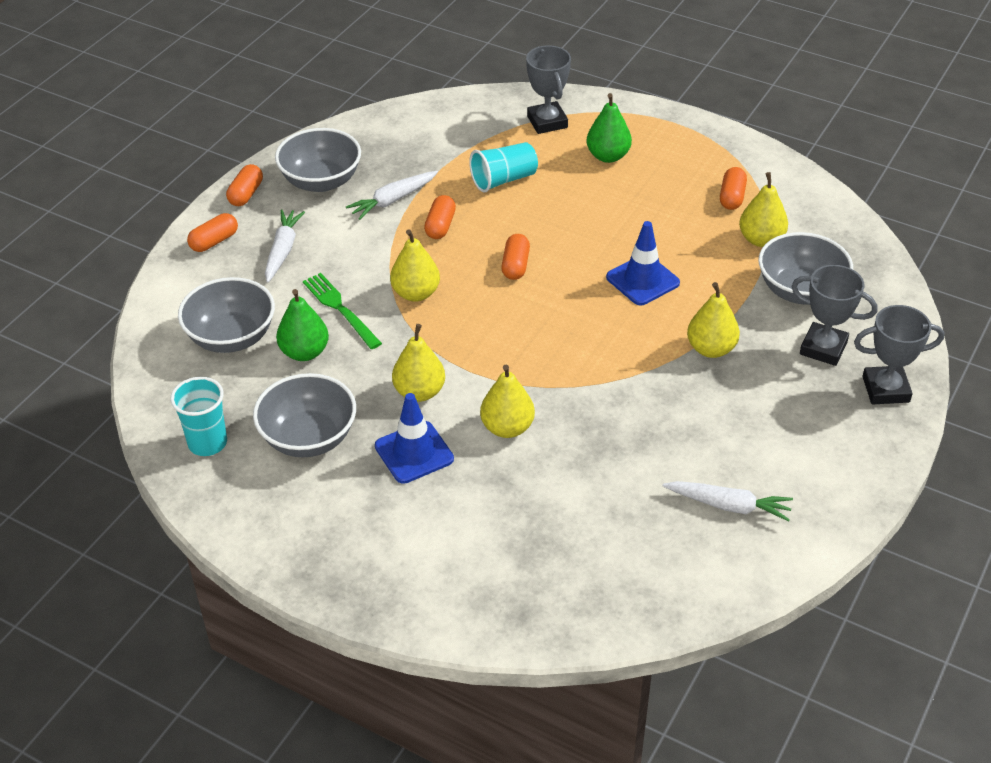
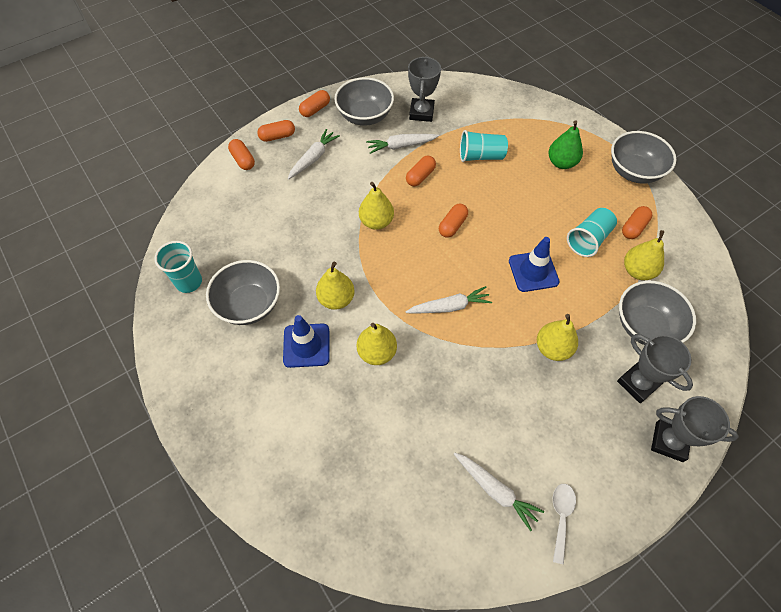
camera: 25 degrees right, 15 degrees up
grey bowl [178,277,275,353] -> grey bowl moved to [611,131,676,184]
green pear [276,289,329,361] -> none
green fork [303,273,382,349] -> none
grey trophy [526,46,571,134] -> grey trophy moved to [408,56,441,122]
none -> orange capsule [228,139,255,170]
none -> white carrot [406,286,492,314]
none -> white spoon [553,484,576,565]
none -> turquoise cup [567,208,617,257]

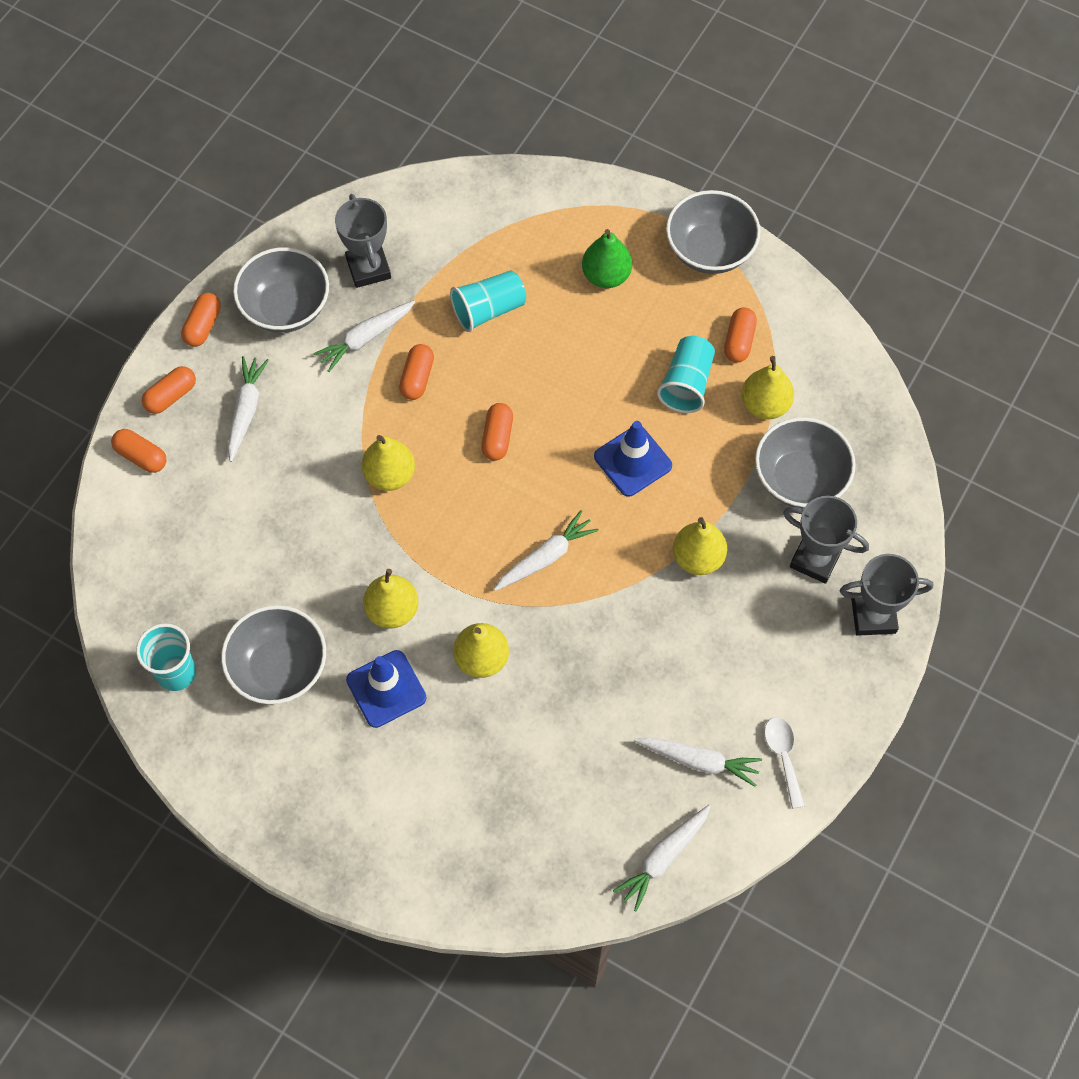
camera: 25 degrees left, 5 degrees up
none -> white carrot [613,805,711,912]

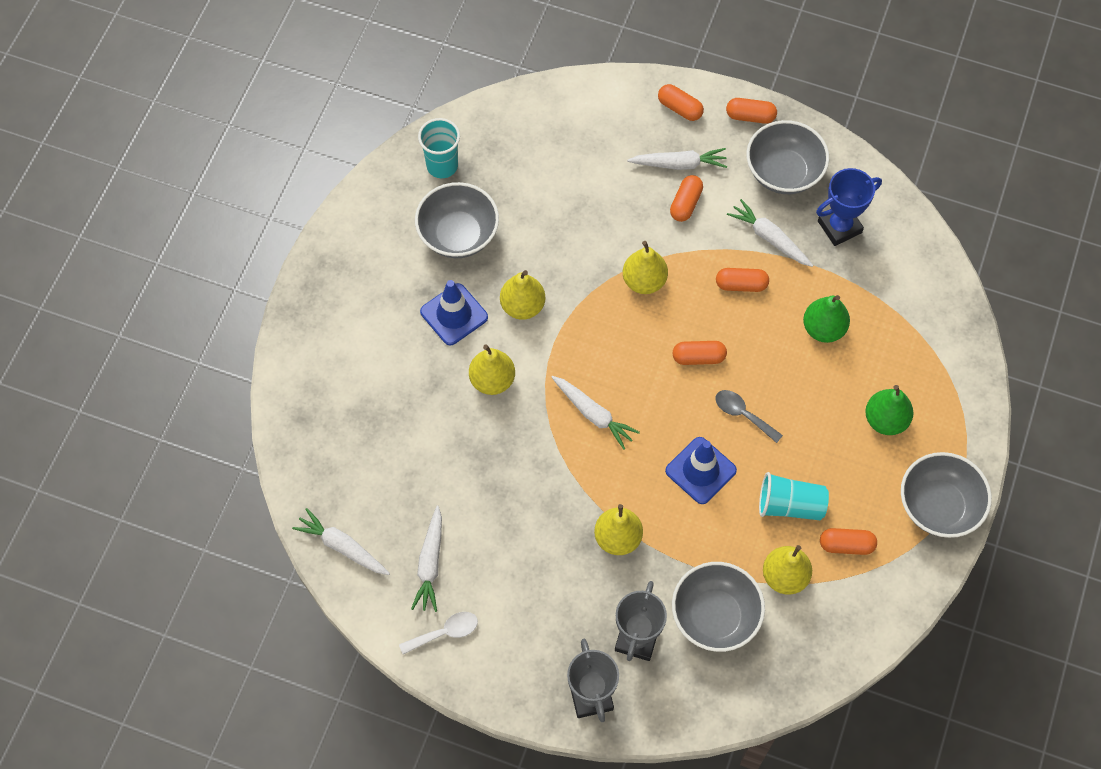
camera: 80 degrees right, 0 degrees up
orange capsule [111,429,167,473] -> orange capsule moved to [670,175,703,222]
grey trophy [335,194,391,288] -> blue trophy [816,168,882,246]
turquoise cup [450,271,526,332] -> green pear [803,295,850,343]
none -> grey spoon [716,390,783,443]

